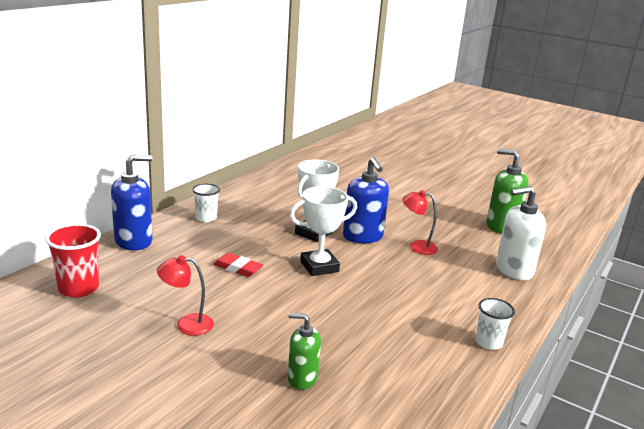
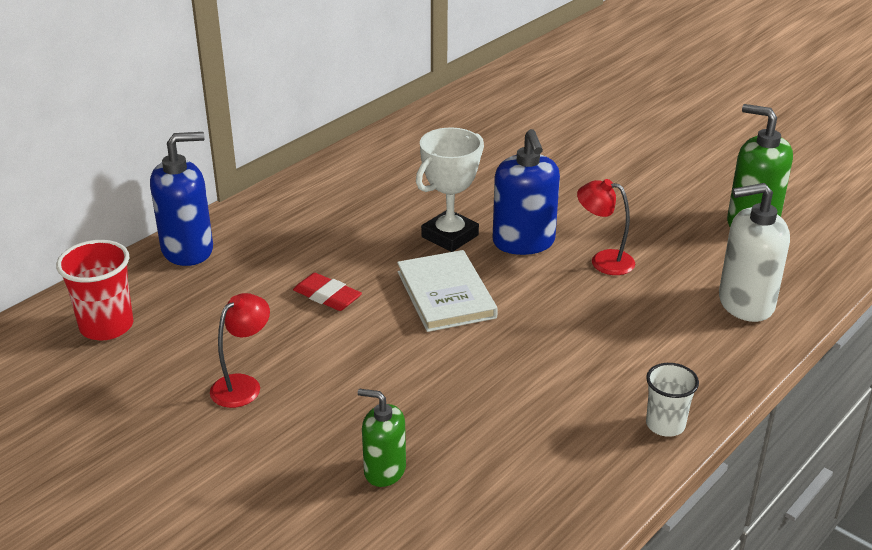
camera: 10 degrees right, 10 degrees up
red lamp [157,255,214,336] -> red lamp turned 120 degrees clockwise [210,293,270,408]
white cup [192,184,220,222] -> none
white trophy [290,186,357,276] -> white book [397,250,498,332]

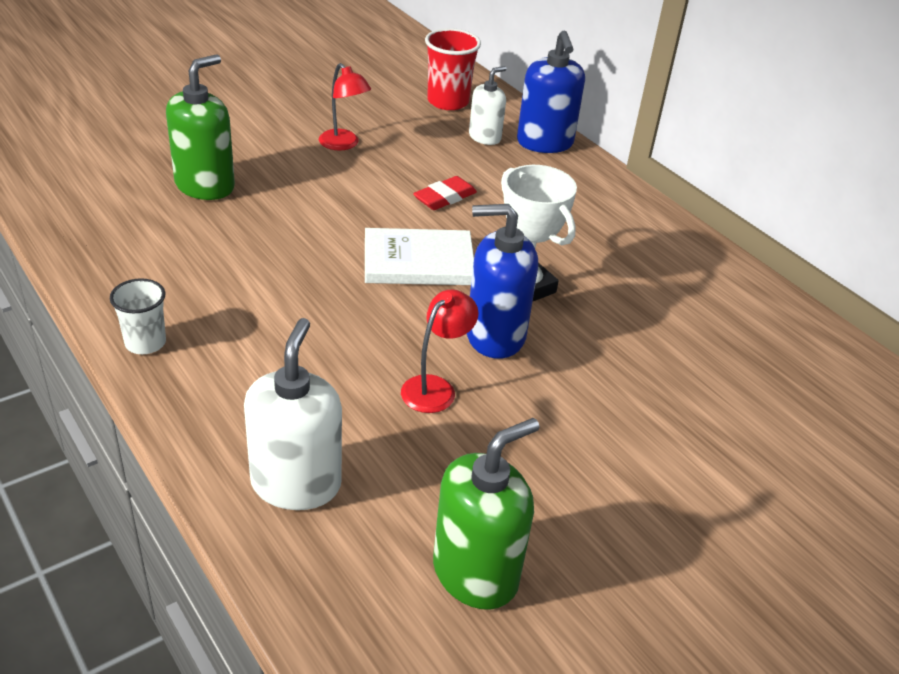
camera: 100 degrees right, 5 degrees up
green soap dispenser [358,389,406,487] -> green soap dispenser [166,54,235,200], size x1.61
none -> white soap dispenser [469,66,506,145]

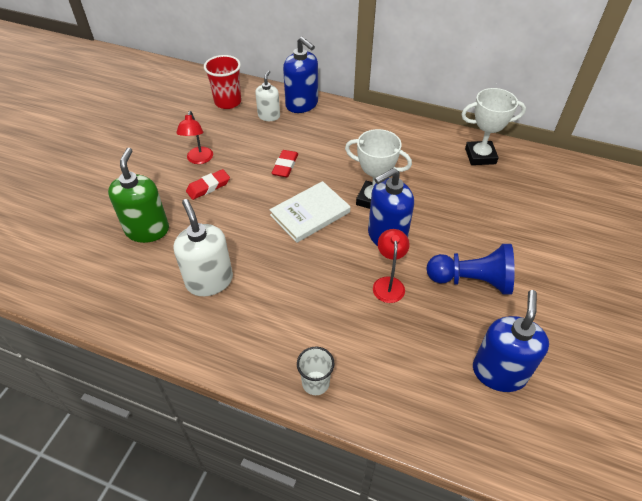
camera: 30 degrees left, 10 degrees up
white cup [110,278,166,354] -> white cup moved to [297,347,335,395]
white soap dispenser [244,318,342,510] -> white soap dispenser moved to [174,199,233,296]
red lamp [319,63,371,150] -> red lamp turned 75 degrees clockwise [176,111,213,164]
green soap dispenser [433,418,539,610] -> blue soap dispenser [473,290,549,392]
none -> red eraser [186,169,230,200]
none -> blue pawn [426,244,515,295]
none -> white trophy [461,88,526,165]

